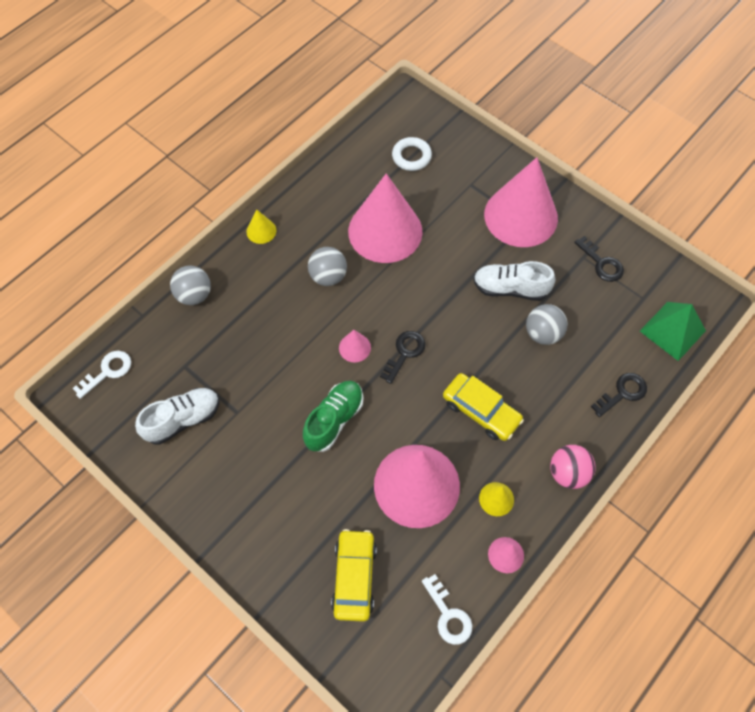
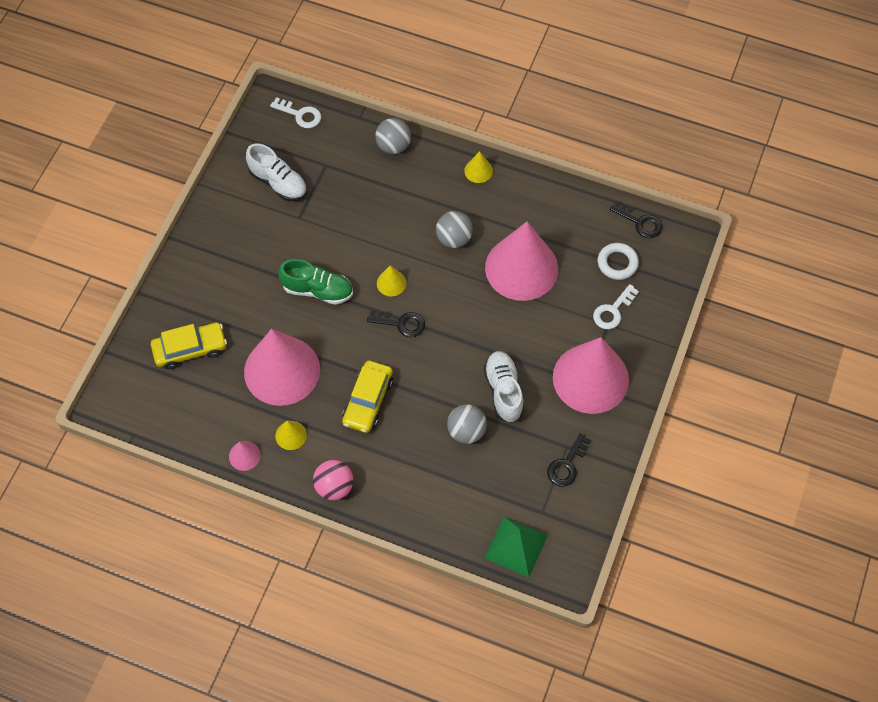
camera: 70 degrees right, 0 degrees up
pink cone [339,330,371,362] -> yellow cone [377,265,406,296]
white key [422,574,473,645] -> white key moved to [593,284,639,329]
black key [591,373,647,417] -> black key moved to [610,201,662,238]

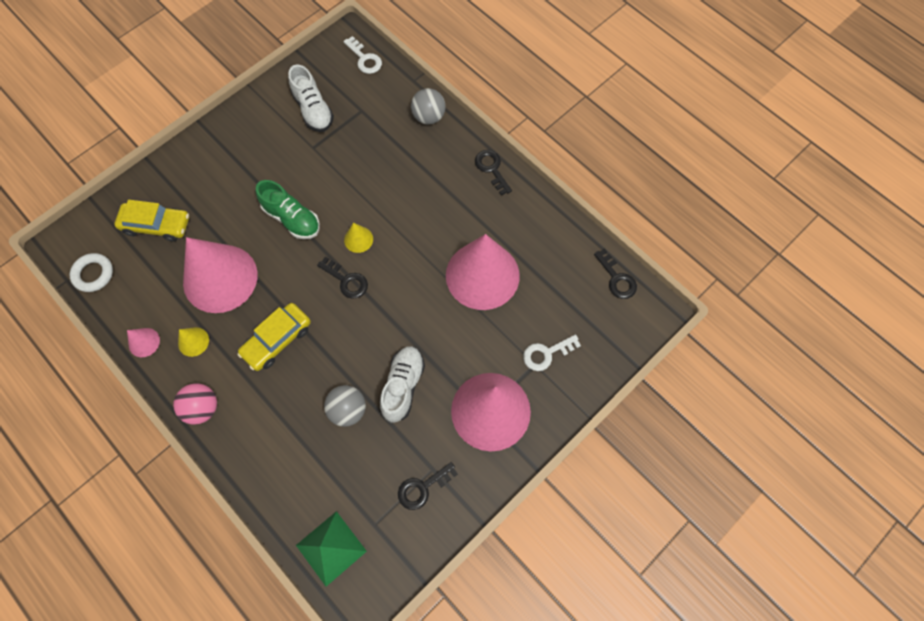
camera: 25 degrees right, 5 degrees up
grey ball [436,211,473,248] -> none
yellow cone [464,151,493,183] -> black key [475,150,512,196]
white ring [598,243,639,280] -> white ring moved to [69,253,113,292]

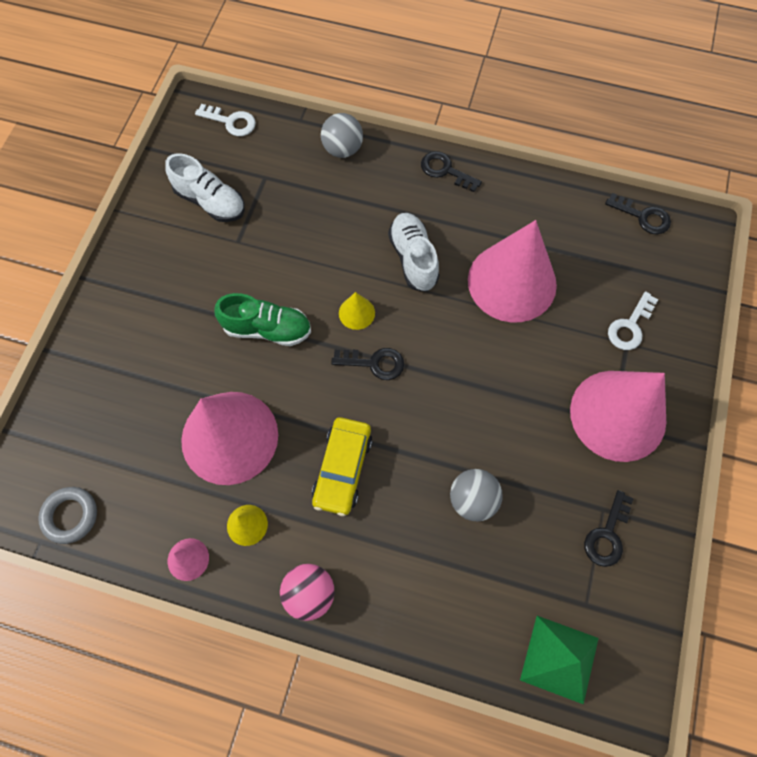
camera: 30 degrees left, 0 degrees up
white ring [69,253,113,292] -> grey ring [38,487,97,544]
yellow car [114,200,189,241] -> none
white shoe [380,347,425,422] -> white shoe moved to [388,213,439,292]

